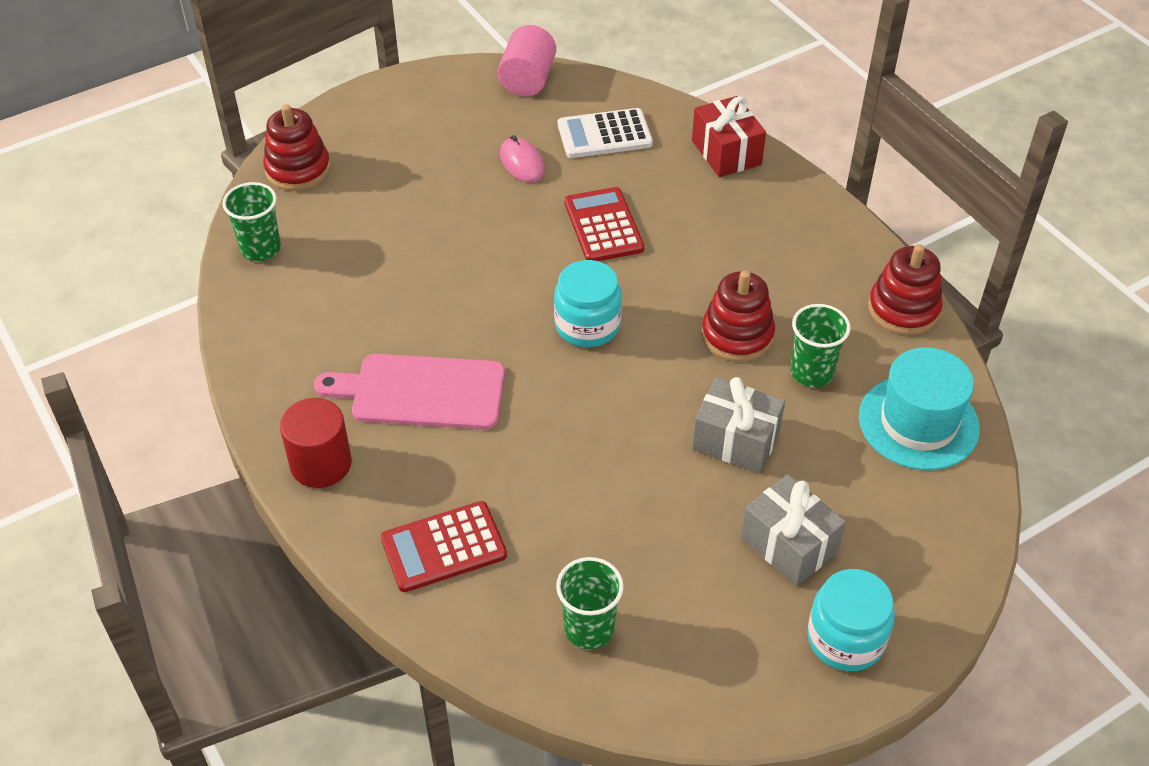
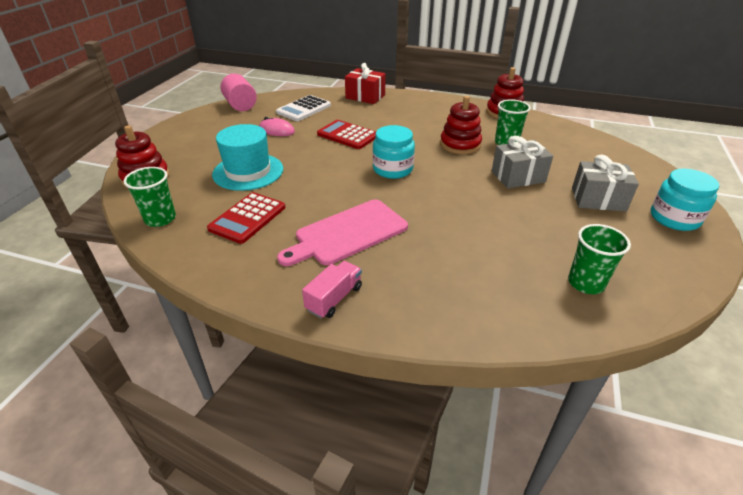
camera: 40 degrees left, 10 degrees down
red cylinder [280,398,352,488] -> pink truck [302,261,362,318]
red calculator [381,501,507,592] -> red calculator moved to [207,192,285,244]
turquoise hat [859,347,980,470] -> turquoise hat moved to [212,124,283,191]

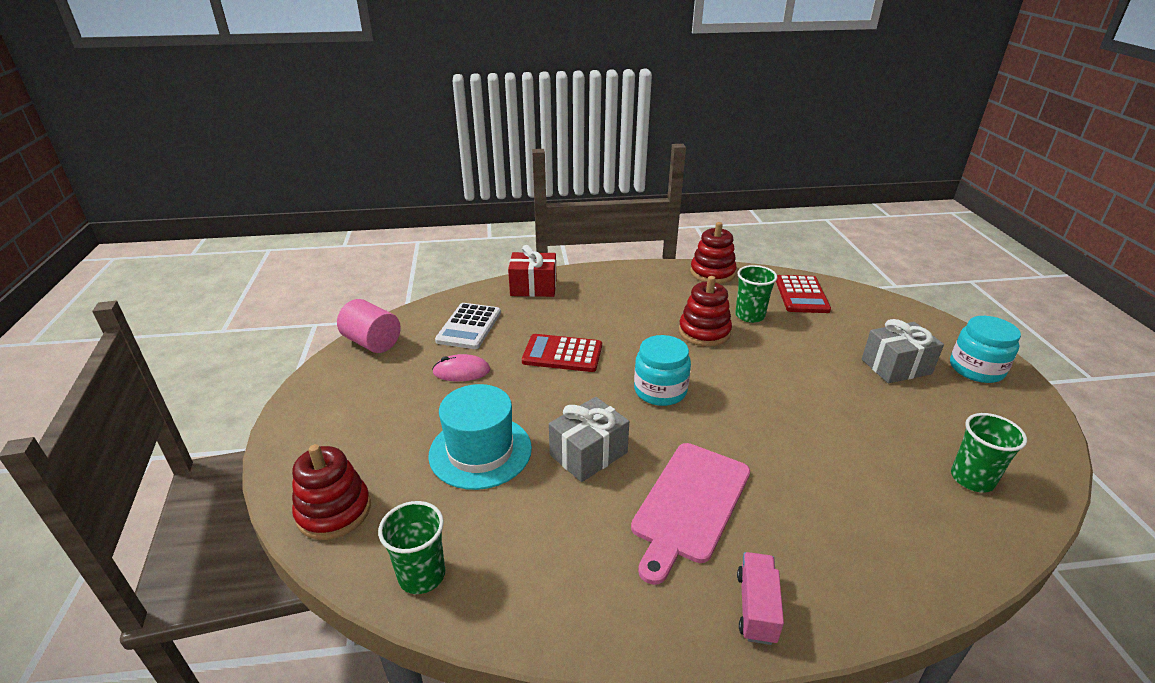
camera: 25 degrees left, 5 degrees down
red calculator [207,192,285,244] -> red calculator moved to [776,275,831,313]
grey gift [492,136,553,189] -> grey gift moved to [549,397,629,482]

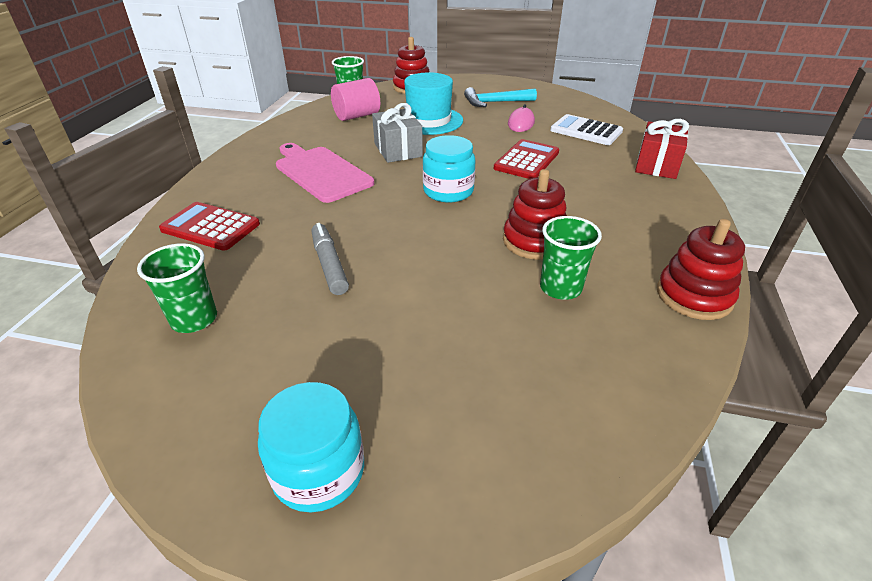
camera: 110 degrees right, 5 degrees up
pink cylinder [337,299,401,353] -> pink cylinder moved to [331,78,380,121]
pink truck [737,552,784,645] -> none
red calculator [776,275,831,313] -> red calculator moved to [159,202,260,251]
grey gift [862,319,944,383] -> none
none -> grey marker [311,223,349,295]
none -> turquoise hammer [464,87,537,107]

